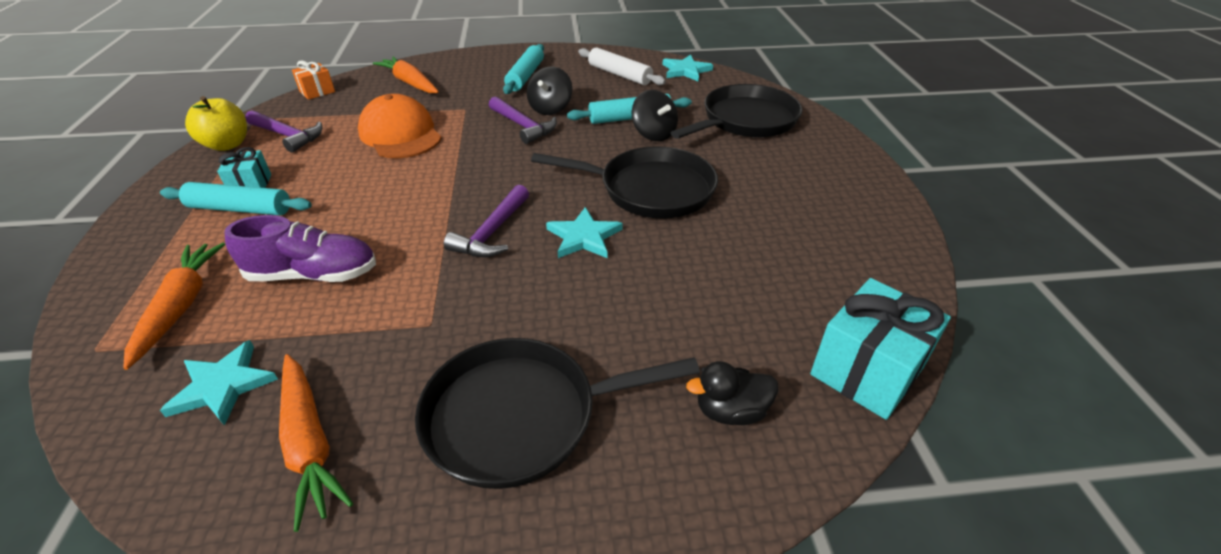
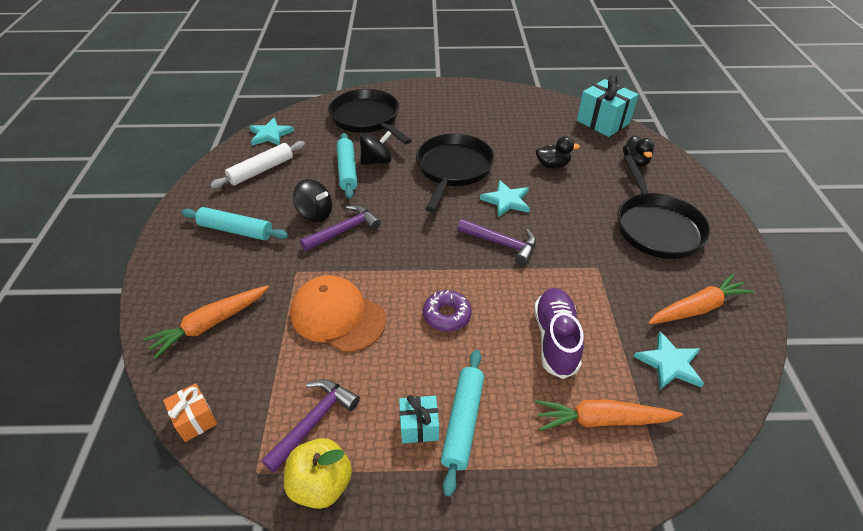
camera: 85 degrees left, 5 degrees up
orange cap [358,94,442,158] -> orange cap turned 60 degrees clockwise [290,275,386,353]
none -> purple donut [423,290,472,332]
none -> black duck [536,136,580,168]

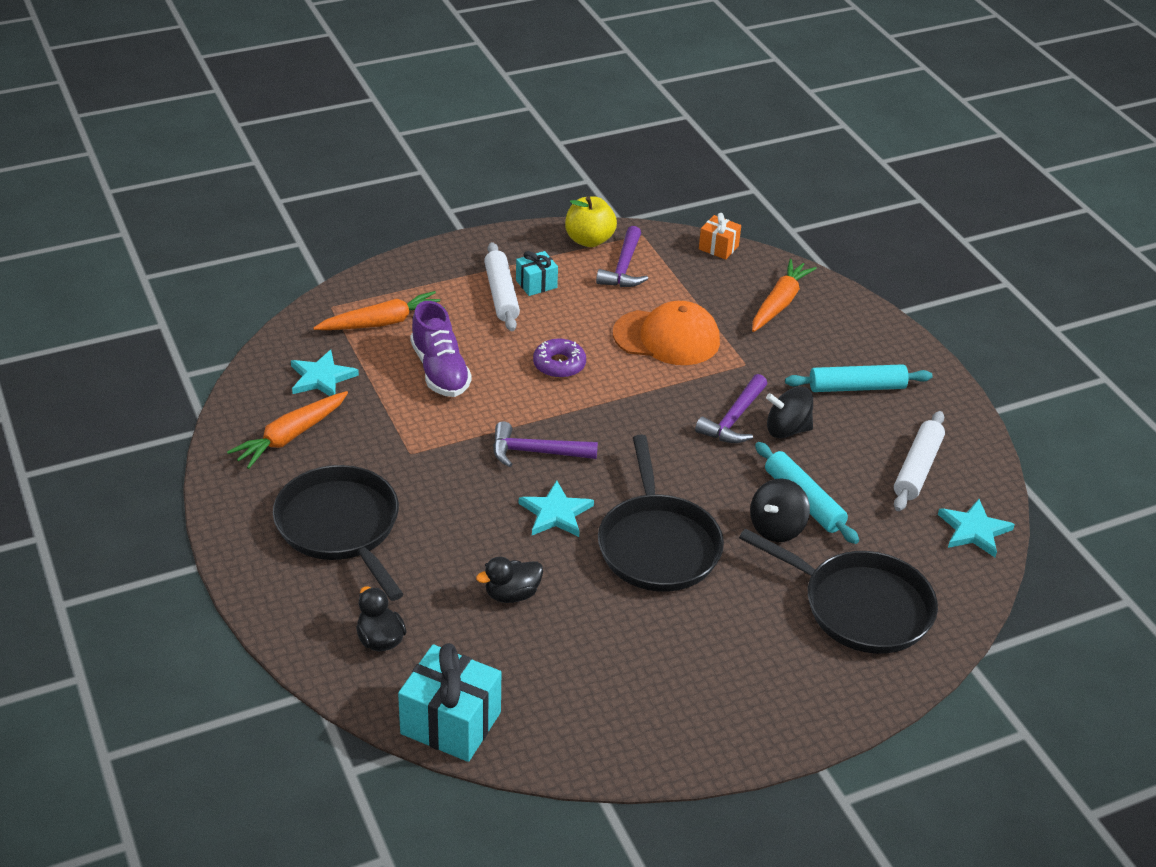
camera: 155 degrees right, 5 degrees down
turquoise rolling pin [441,350,484,497] -> white rolling pin [484,242,520,331]

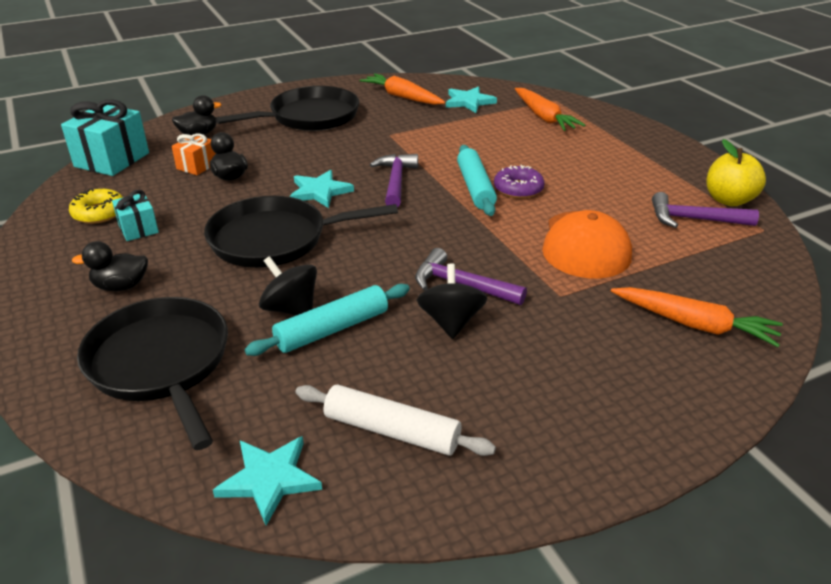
camera: 90 degrees right, 5 degrees down
purple shoe [410,301,472,397] -> none
white rolling pin [484,242,520,331] -> none
turquoise gift [516,251,558,296] -> turquoise gift moved to [112,190,159,241]
orange gift [699,213,741,260] -> orange gift moved to [172,134,216,175]
black pan [739,528,938,654] -> black pan turned 120 degrees clockwise [77,297,228,450]
turquoise rolling pin [785,364,933,392] -> turquoise rolling pin moved to [457,145,497,216]
none -> yellow donut [69,188,123,224]
none -> black duck [72,241,148,291]

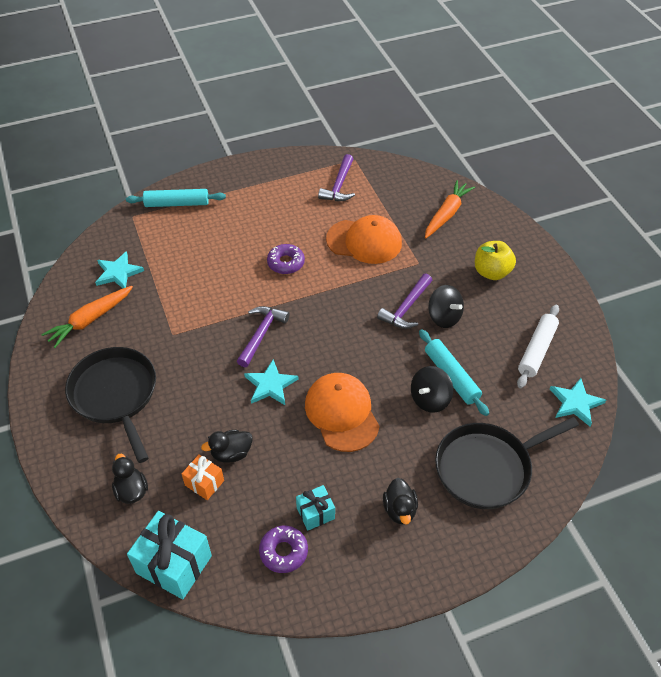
camera: 85 degrees left, 15 degrees up
yellow donut [69,188,123,224] -> purple donut [259,526,308,573]
black pan [204,196,398,268] -> orange cap [305,373,380,452]
purple hammer [370,154,418,207] -> purple hammer turned 105 degrees clockwise [237,306,290,367]
black spinning top [417,263,487,339] -> black spinning top turned 135 degrees counterclockwise [428,285,464,328]
turquoise rolling pin [457,145,497,216] -> turquoise rolling pin moved to [126,189,226,207]
orange carrot [515,88,585,131] -> none
yellow apple [707,139,766,206] -> yellow apple moved to [475,241,516,280]

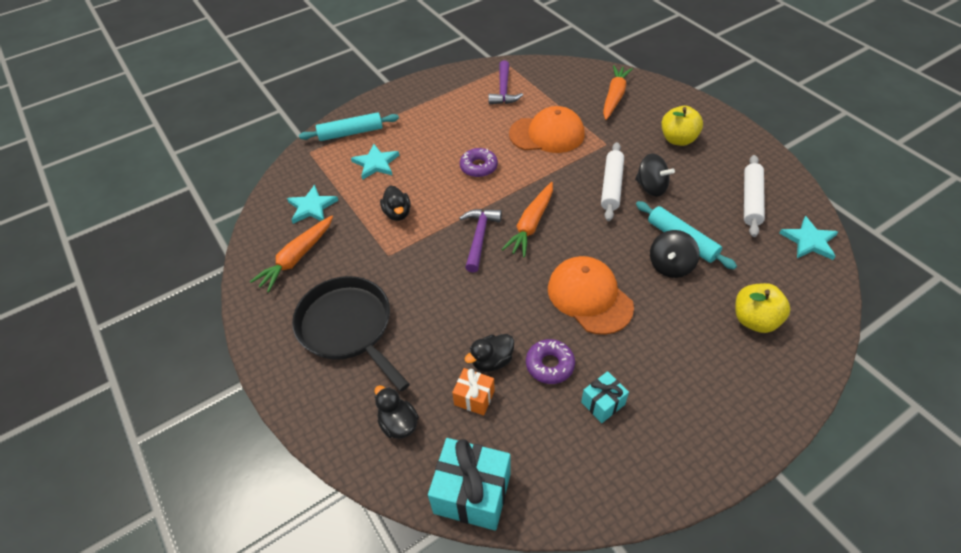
camera: 10 degrees left, 0 degrees up
turquoise star [244,360,298,405] -> turquoise star moved to [351,144,399,180]
purple donut [259,526,308,573] -> purple donut moved to [526,339,575,384]
purple hammer [377,274,432,329] -> white rolling pin [601,142,624,221]
black duck [383,478,418,525] -> black duck moved to [380,186,411,221]
black pan [435,417,579,509] -> yellow apple [735,283,791,333]
none -> orange carrot [501,182,553,257]

